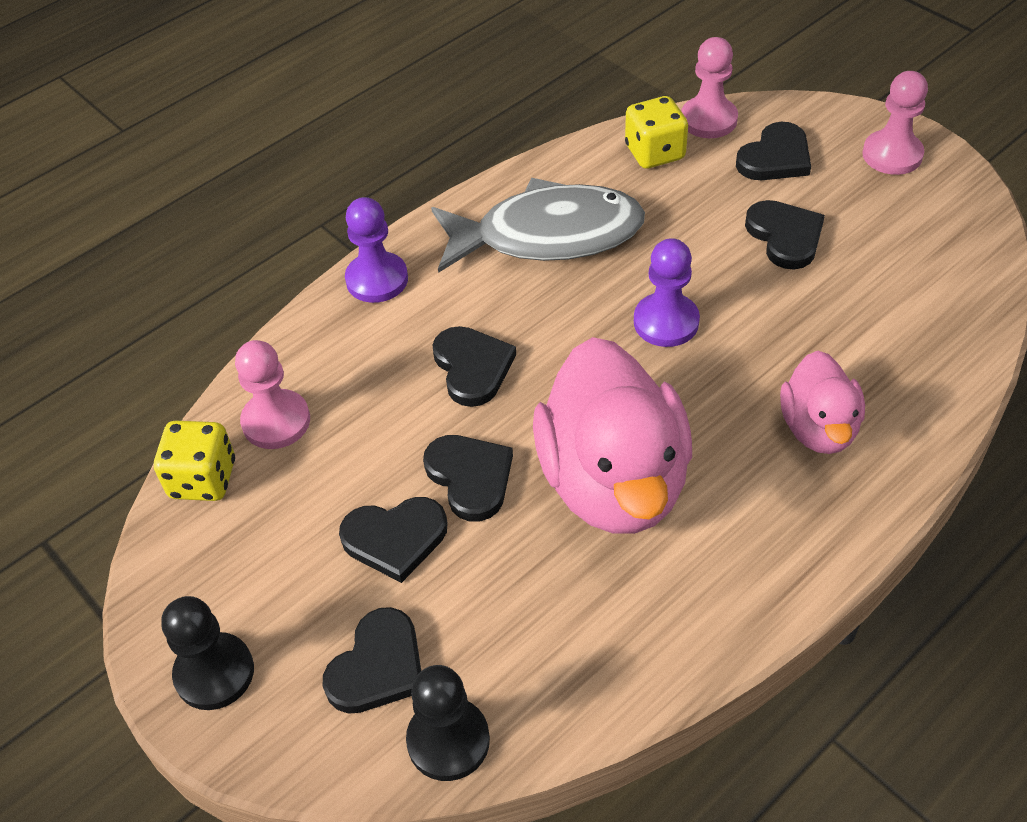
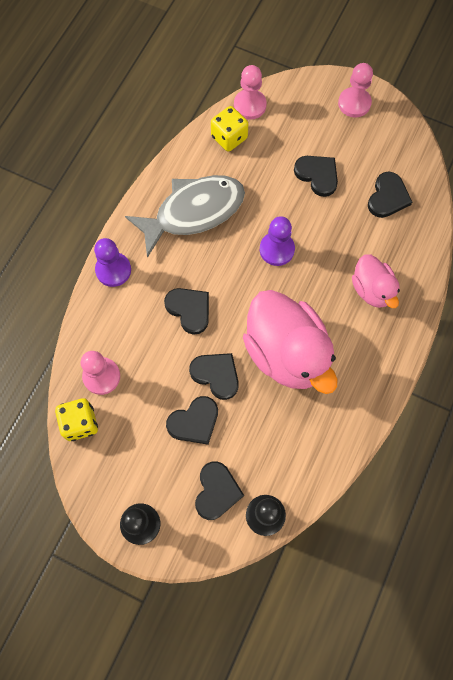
camera: 25 degrees left, 20 degrees up
black heart [736,122,811,180] -> black heart moved to [368,172,412,218]

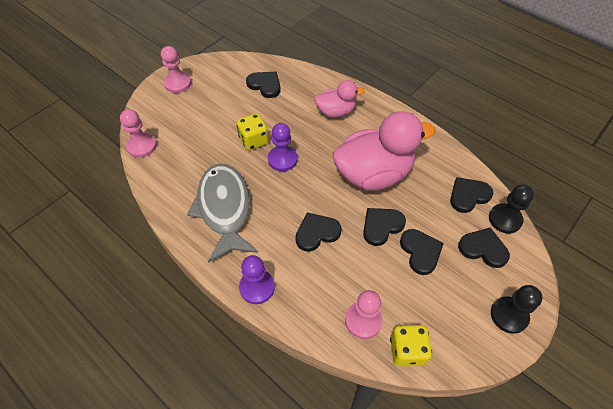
camera: 75 degrees left, 15 degrees down
yellow dice [211,106,248,151] -> yellow dice moved to [237,113,269,150]
black heart [294,156,338,197] -> black heart moved to [450,177,493,213]

